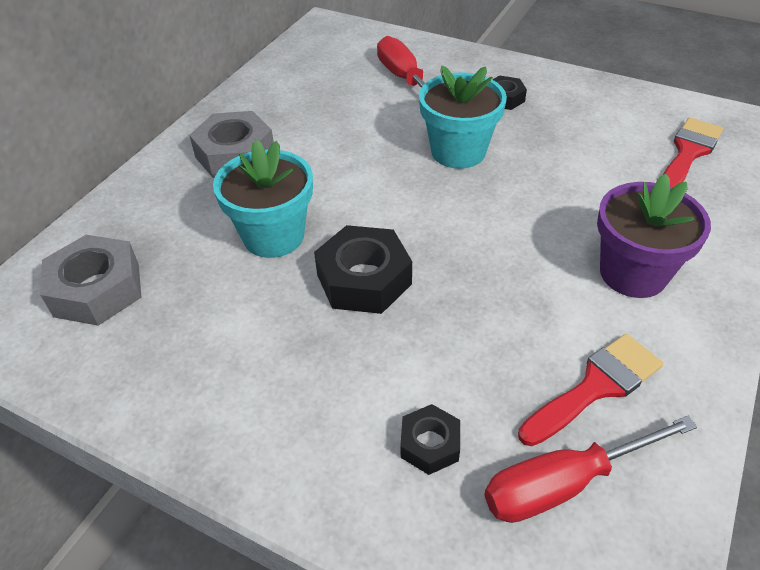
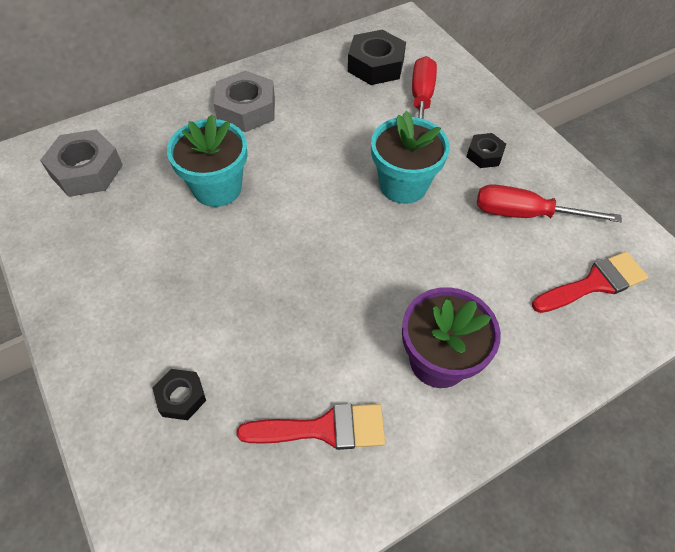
camera: 30 degrees right, 10 degrees up
black nut [314,225,412,314] -> black nut moved to [348,30,406,85]
red screwdriver [484,416,697,523] -> red screwdriver moved to [477,184,622,222]

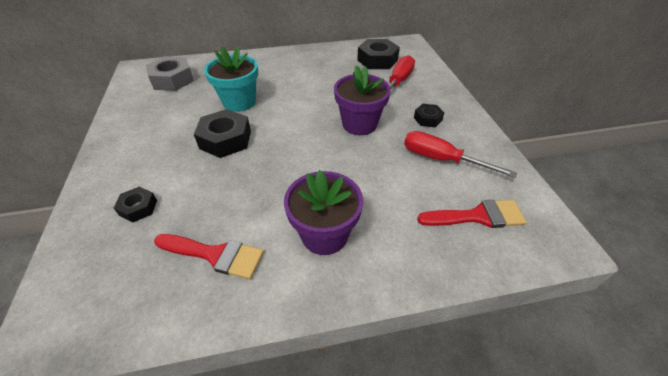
camera: 20 degrees right, 10 degrees down
grey nut [214,71,275,132] -> none
turquoise flower pot [371,111,450,204] -> purple flower pot [334,65,391,135]
none -> black nut [194,109,251,158]

